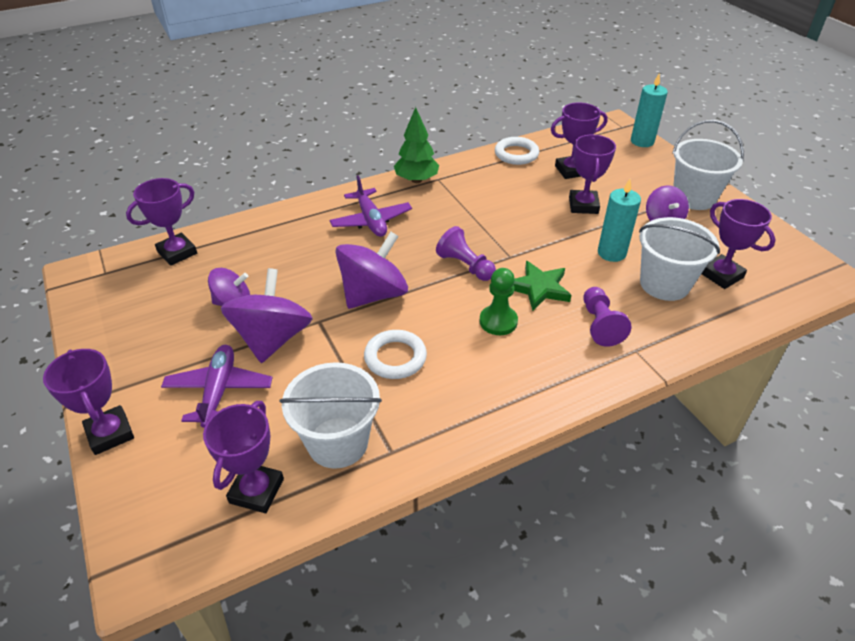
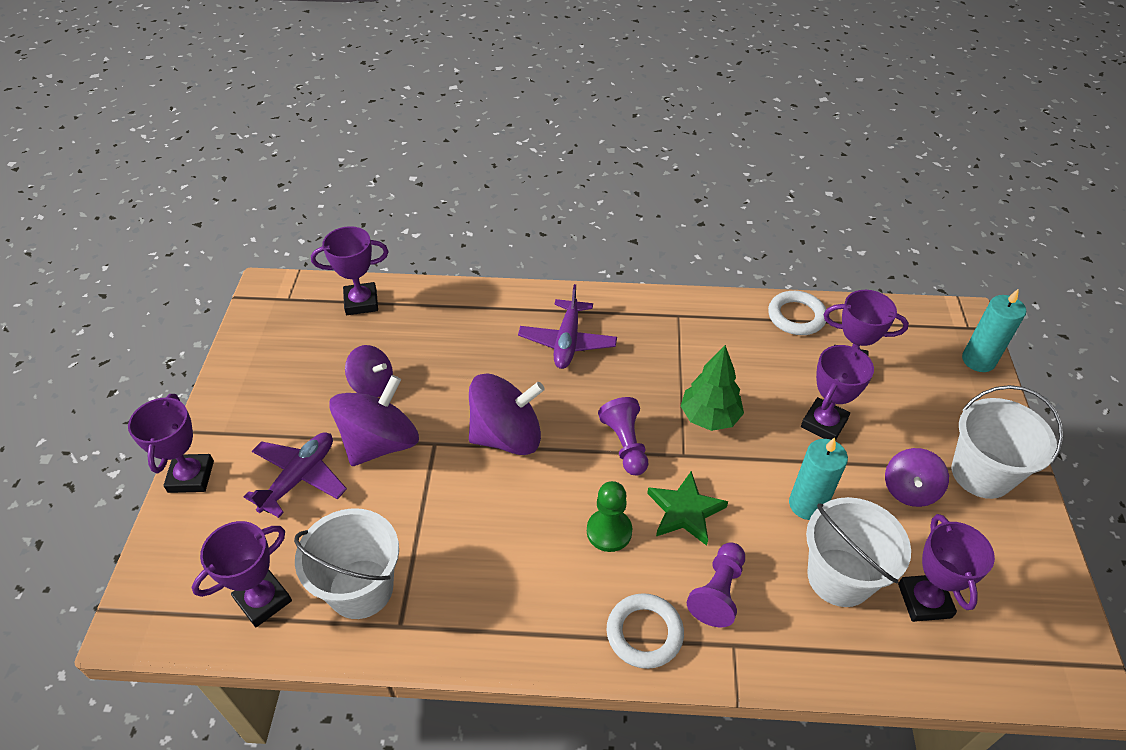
camera: 30 degrees right, 5 degrees up
white ring [364,330,427,379] -> white ring moved to [607,593,684,669]
green tree [394,107,439,183] -> green tree moved to [681,345,744,431]

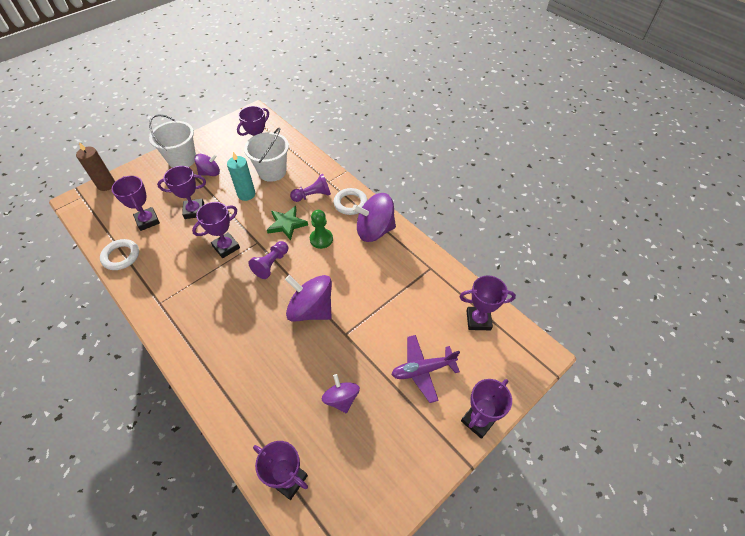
camera: 135 degrees left, 5 degrees up
white bucket [294,508,399,619] -> none
purple spinning top [329,375,419,466] -> purple spinning top moved to [352,193,396,242]
purple plane [518,284,617,369] -> none
green tree [681,345,744,431] -> purple trophy [192,202,240,258]
turquoise candle [962,289,1026,372] -> brown candle [76,142,115,191]

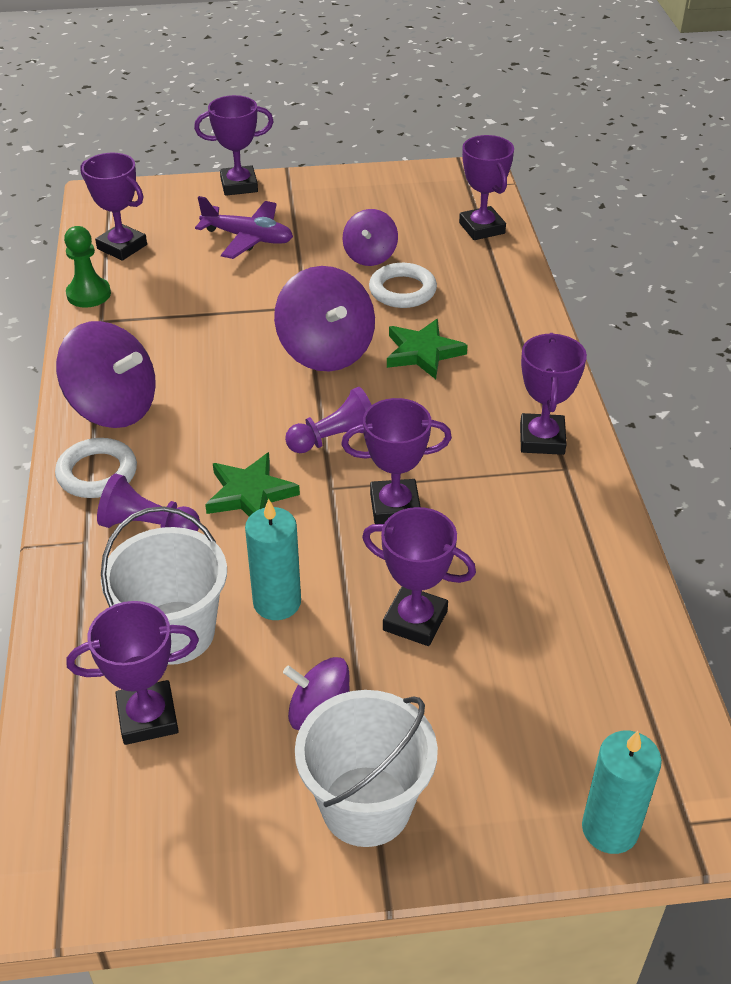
camera: 145 degrees left, 10 degrees down
brown candle [76,142,115,191] -> turquoise candle [582,731,662,854]
white ring [100,239,139,270] -> white ring moved to [369,263,437,308]
purple trophy [111,176,160,231] -> purple trophy moved to [520,333,587,455]
green pawn [310,210,333,249] -> green pawn moved to [64,226,111,307]
none -> green star [387,319,468,379]

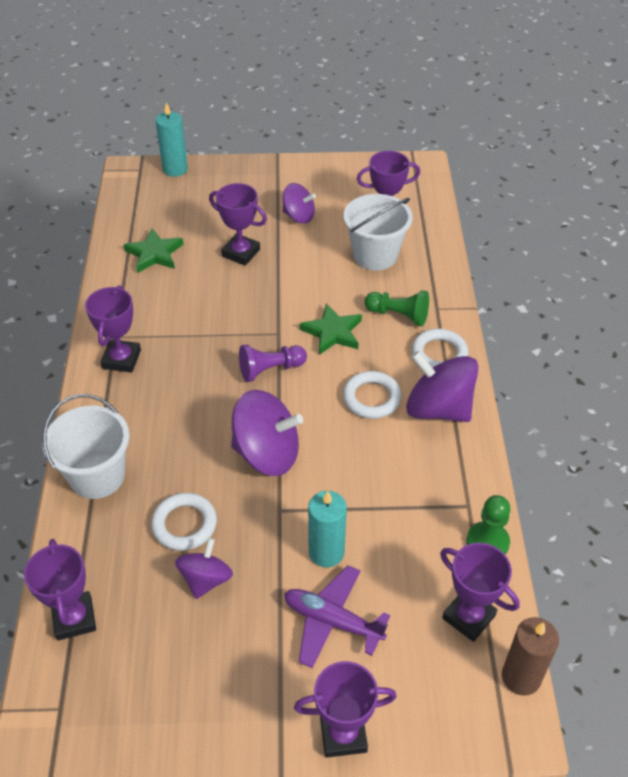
camera: 175 degrees left, 5 degrees up
purple pawn [97,473,200,531] -> green pawn [364,291,429,326]
turquoise candle [245,499,301,620] -> turquoise candle moved to [308,491,347,567]
purple spinning top [274,266,375,371] -> purple spinning top turned 120 degrees clockwise [231,390,303,476]
white bucket [295,690,438,847] -> white bucket moved to [43,394,129,499]
purple trophy [341,398,452,524] -> none
green star [387,319,468,379] -> green star moved to [124,228,183,273]
none -> white ring [343,371,402,419]
none -> brown candle [502,617,559,696]

